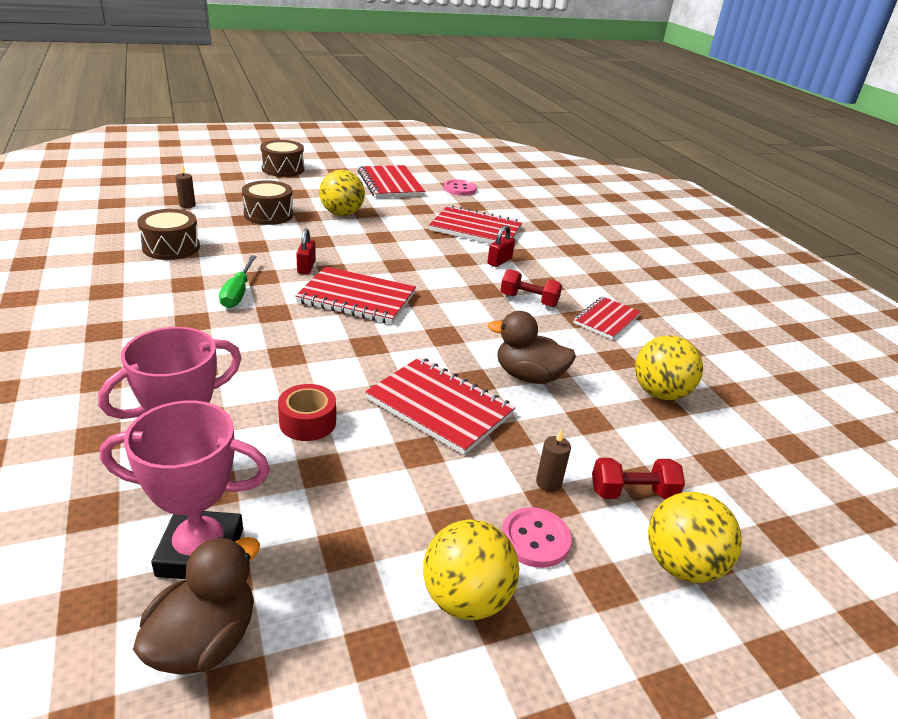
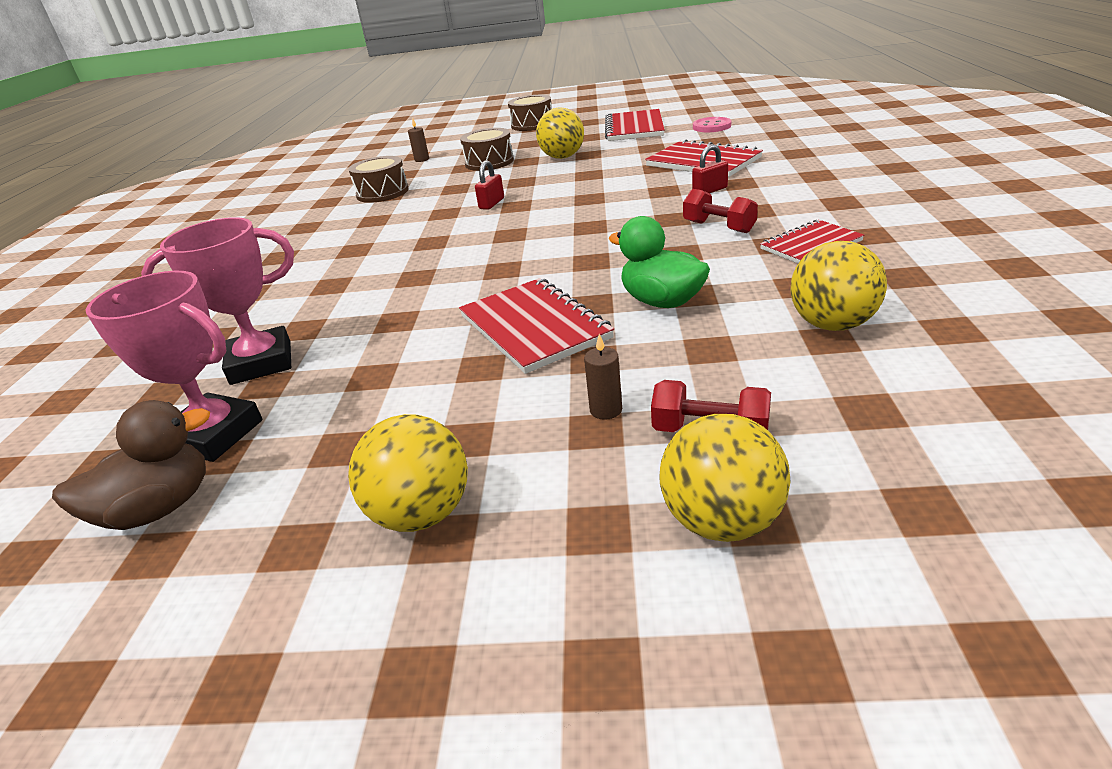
camera: 30 degrees right, 0 degrees up
green screwdriver [219,255,257,308] -> none
red tape [278,384,336,441] -> none
red notebook [295,266,416,324] -> none
brown duck [488,311,576,384] -> green duck [608,216,710,308]
pink button [501,507,572,568] -> none

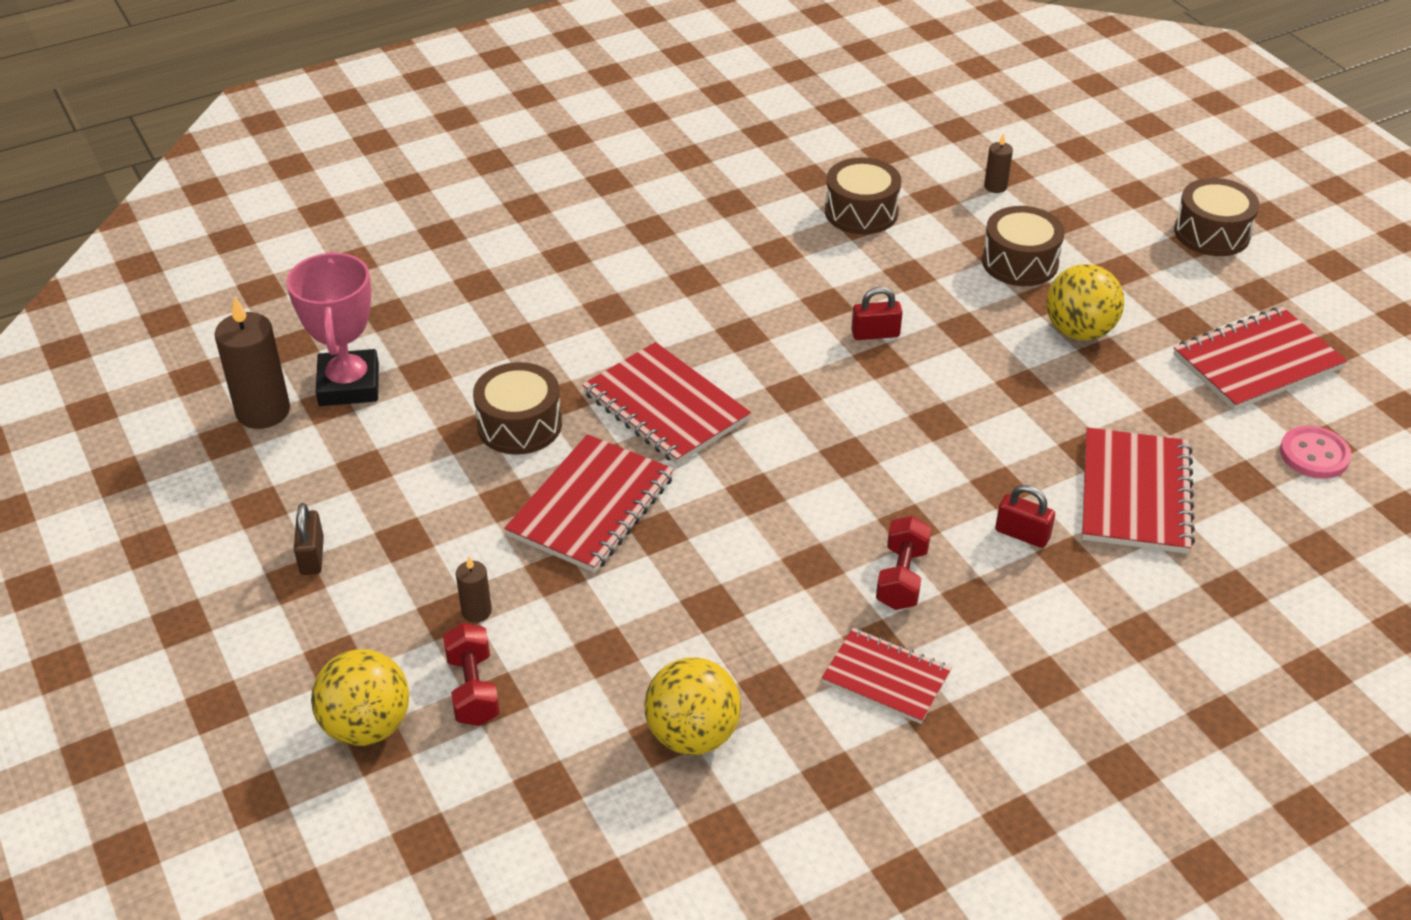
camera: 55 degrees right, 10 degrees up
brown duck [52,400,210,530] -> brown candle [214,296,290,429]
pink trophy [141,217,294,385] -> none
yellow ball [348,414,468,532] -> brown padlock [294,503,324,575]
green duck [608,216,710,308] -> none
none -> brown drum [473,362,562,455]
none -> red notebook [582,342,751,465]

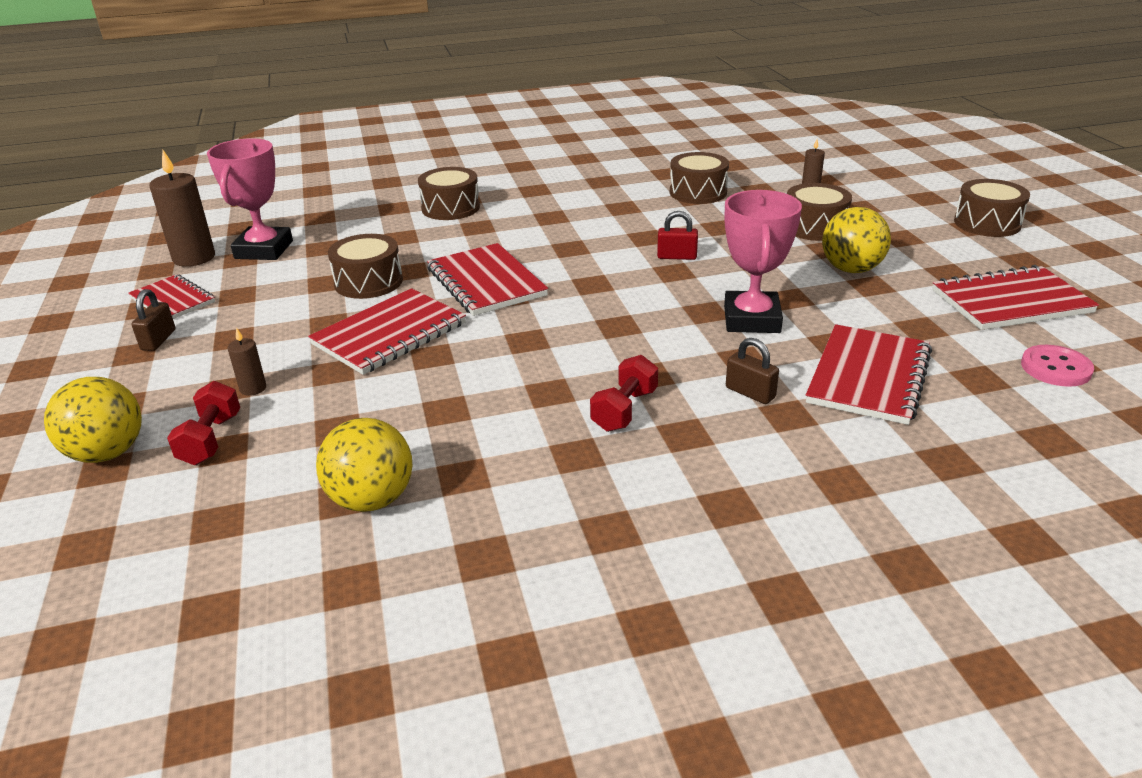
camera: 15 degrees right, 10 degrees down
red notebook [822,628,952,724] -> red notebook moved to [128,274,215,319]
red padlock [995,485,1055,548] -> brown padlock [726,338,779,404]
none -> brown drum [418,167,480,220]
none -> pink trophy [724,190,802,333]

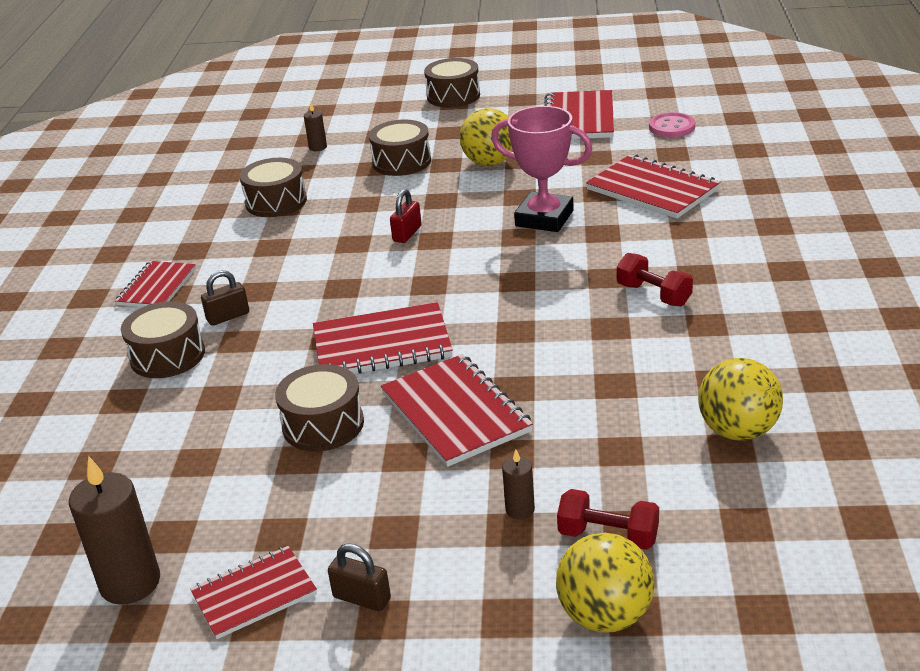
camera: 70 degrees left, 0 degrees up
pink trophy [207,138,293,260] -> none
brown padlock [726,338,779,404] -> brown padlock moved to [201,270,249,326]
none -> red notebook [115,261,196,307]

